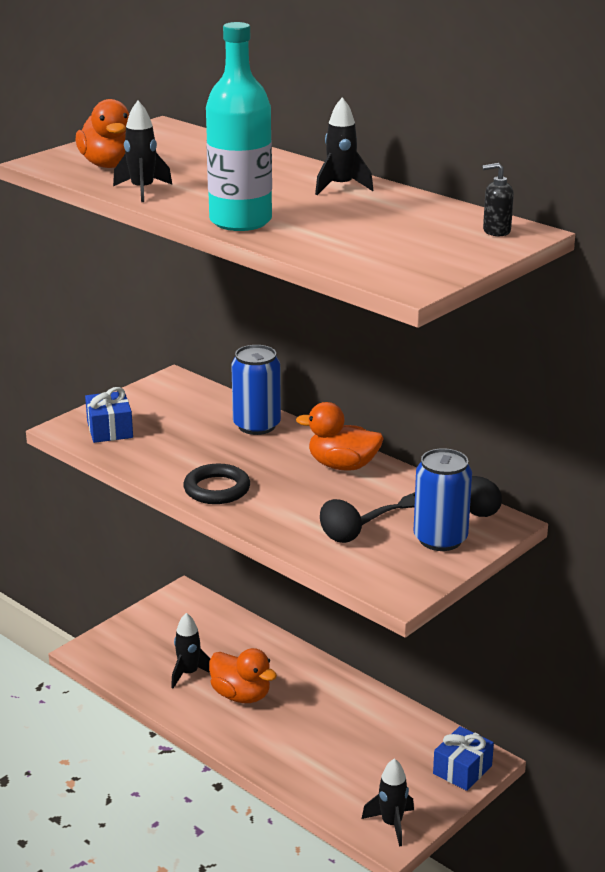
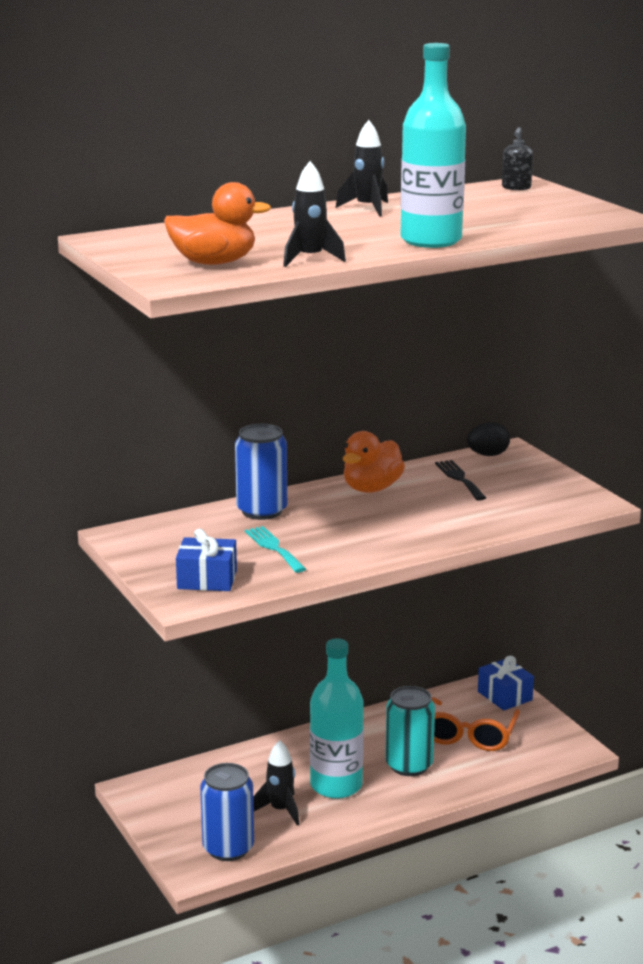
camera: 70 degrees left, 5 degrees down
black ring [183,463,250,504] -> none
orange duck [209,648,277,703] -> turquoise bottle [310,638,364,799]
black egg [320,499,362,543] -> none
black rocket [362,758,414,846] -> none
blue can [414,448,472,551] -> blue can moved to [200,763,254,861]
none -> turquoise fork [245,526,306,573]
none -> turquoise can [385,686,435,776]
none -> orange glasses [431,697,520,751]

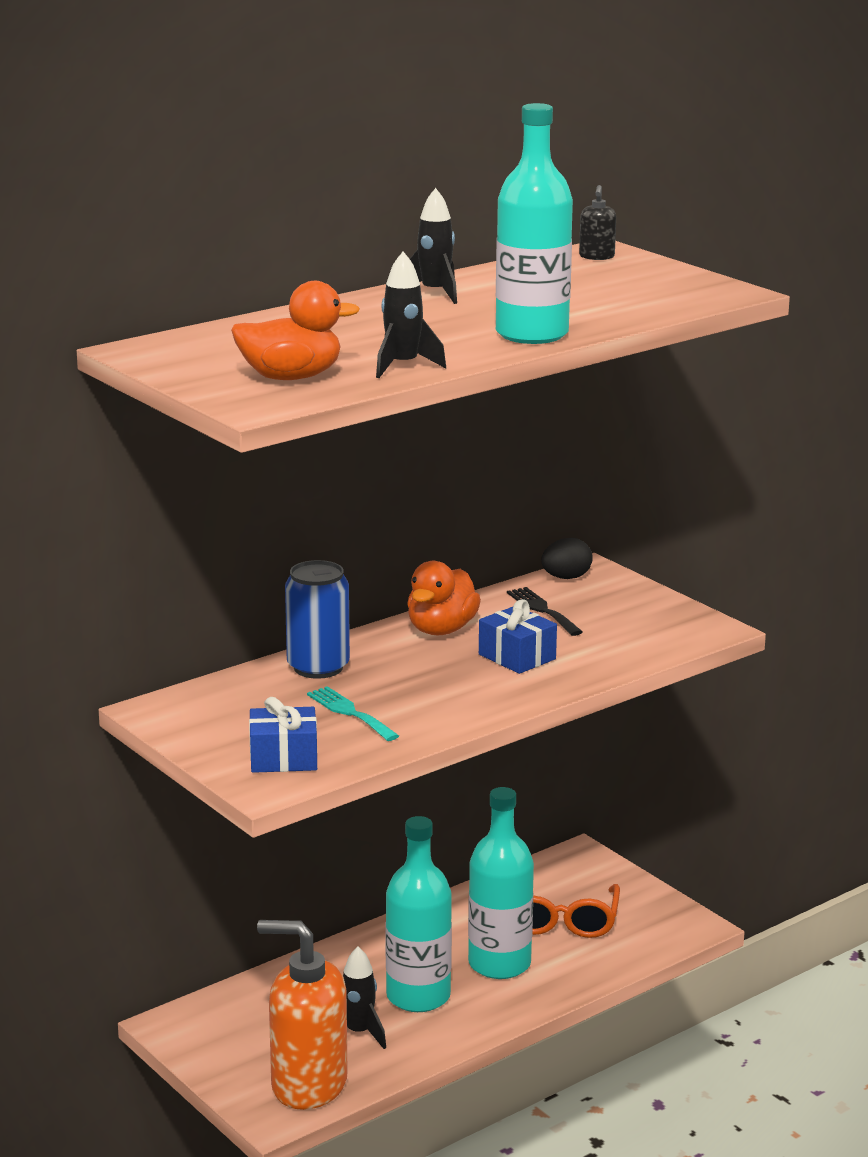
camera: 10 degrees left, 0 degrees up
blue can [200,763,254,861] -> orange soap dispenser [257,920,348,1110]
turquoise can [385,686,435,776] -> turquoise bottle [468,787,534,979]
blue gift [478,656,534,710] -> blue gift moved to [479,599,557,674]

